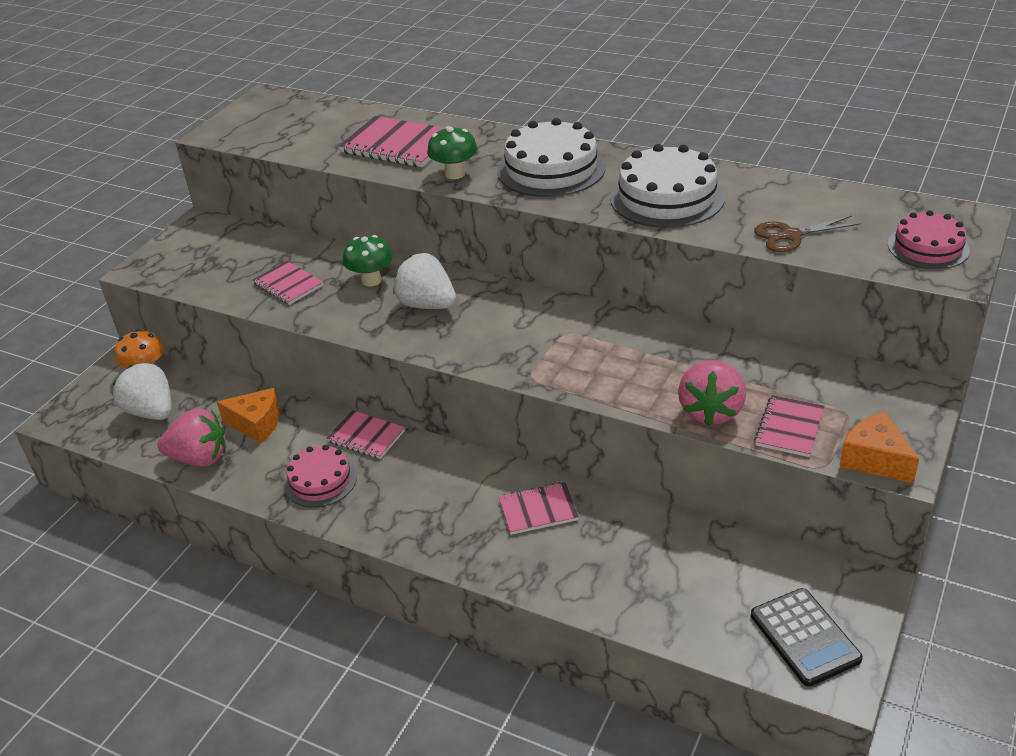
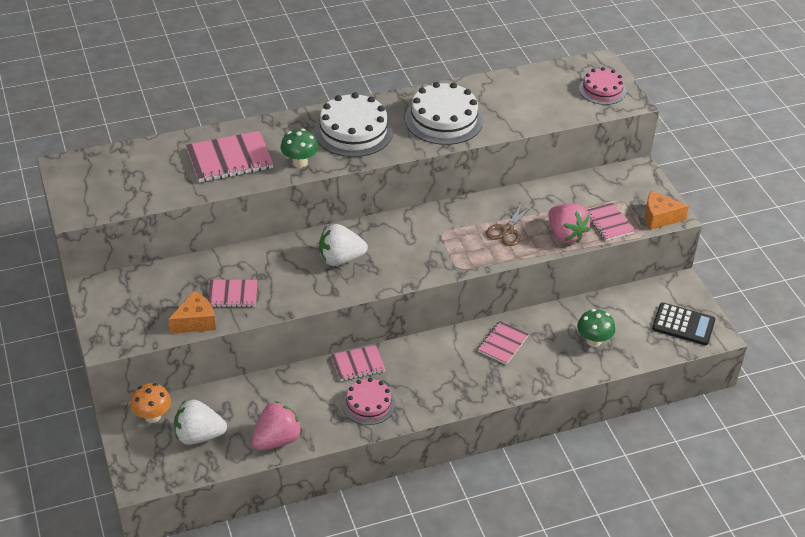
camera: 50 degrees left, 5 degrees up
orange cheese [217,388,280,444] -> orange cheese moved to [168,291,216,334]
green mushroom [343,235,393,286] -> green mushroom moved to [577,309,615,347]
brown scissors [754,215,861,252] -> brown scissors moved to [486,202,534,246]

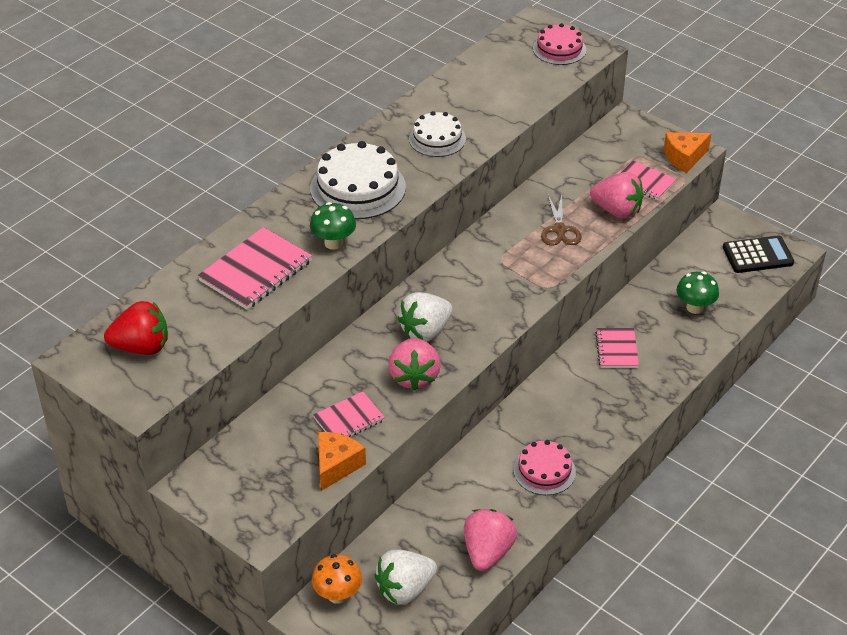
camera: 30 degrees left, 0 degrees up
pink notebook [331,345,386,381] -> none
white cake [405,82,483,145] -> white cake [409,111,466,157], size x0.62
none -> red strawberry [104,301,168,355]
none -> pink strawberry [388,338,441,391]

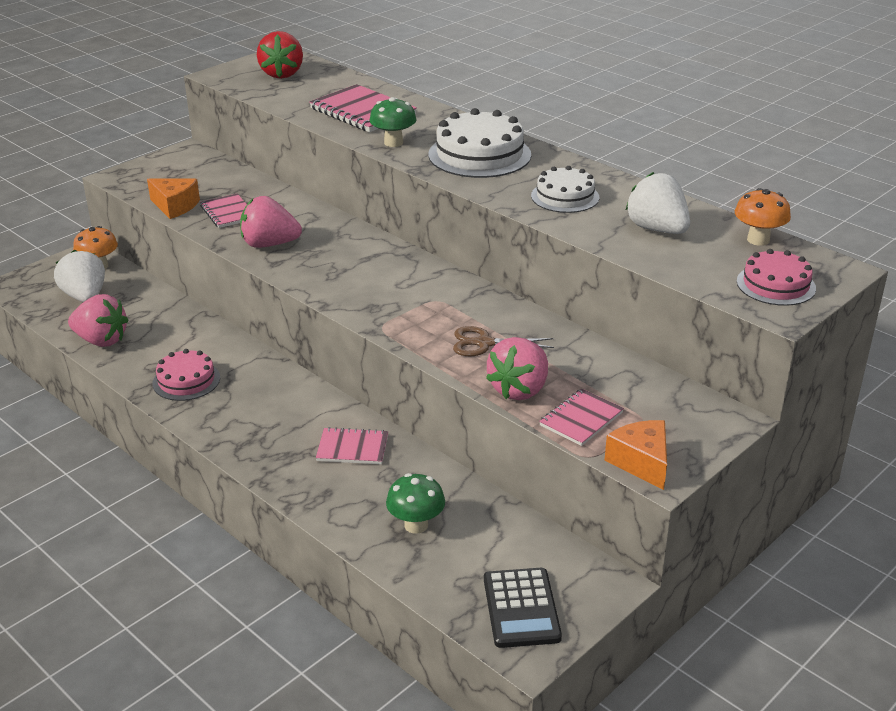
camera: 95 degrees right, 10 degrees down
white strawberry [397,292,452,342] -> white strawberry moved to [626,172,690,234]
none -> orange mushroom [735,188,791,246]

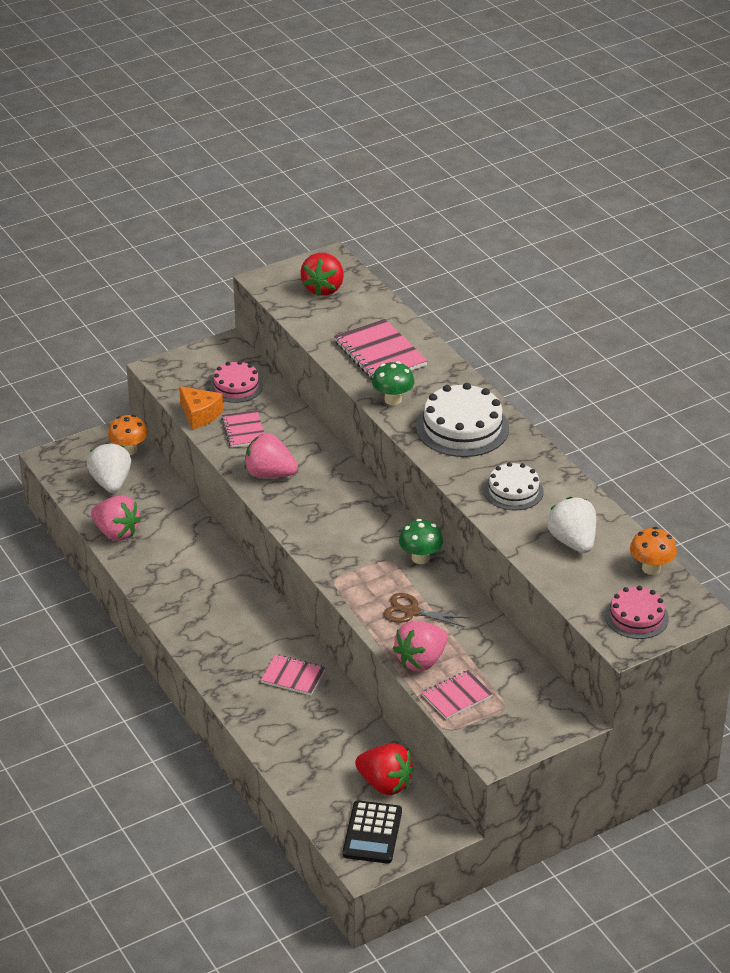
camera: 15 degrees right, 5 degrees up
pink cake [153,349,220,401] -> pink cake moved to [209,361,263,403]
green mushroom [386,473,445,534] -> green mushroom moved to [399,519,443,564]
orange cheese [604,420,667,490] -> none
none -> red strawberry [355,743,414,795]

